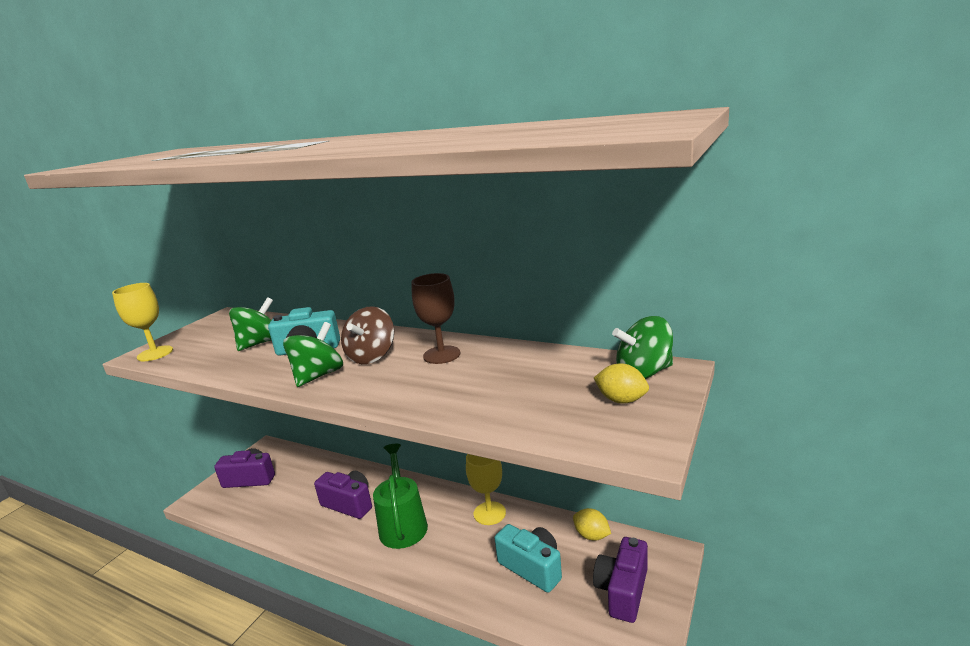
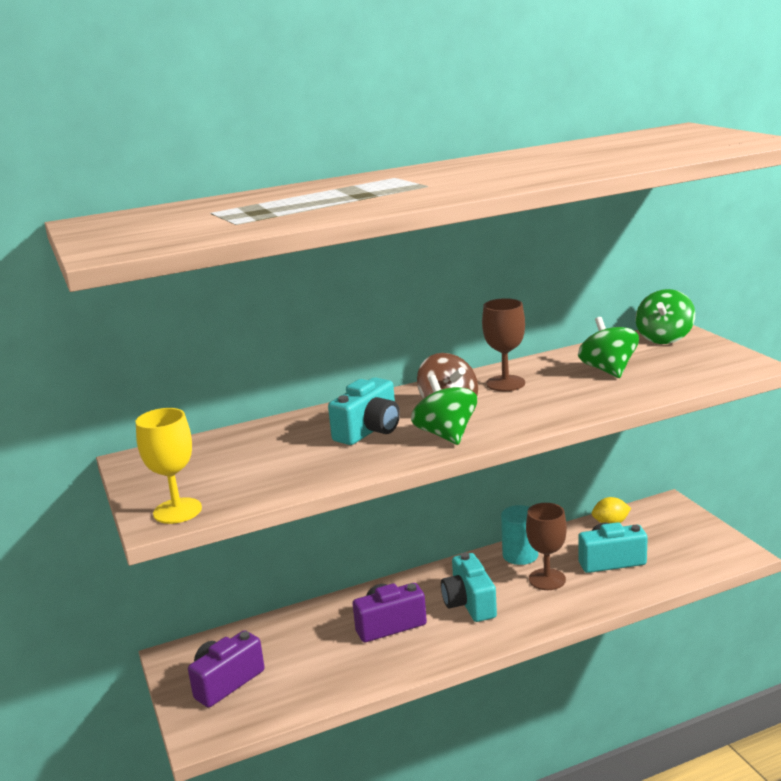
camera: 50 degrees left, 0 degrees up
green spinning top [229,297,273,351] -> green spinning top moved to [578,317,639,378]
green watering can [373,444,428,549] -> turquoise camera [441,553,497,622]
yellow goblet [466,454,506,525] -> turquoise cylinder [501,505,538,565]
purple camera [593,537,648,623] -> none
yellow lemon [594,363,649,404] -> none
none -> brown goblet [526,503,567,590]

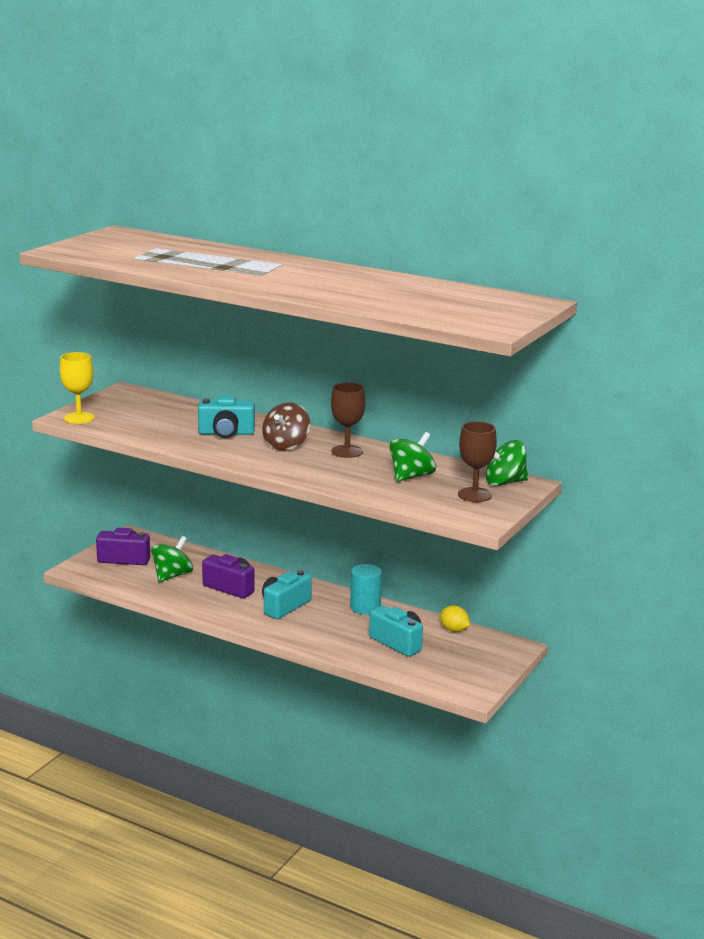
camera: 50 degrees right, 0 degrees up
green spinning top [411,375,477,445] -> green spinning top moved to [151,536,193,582]
brown goblet [526,503,567,590] -> brown goblet moved to [458,421,497,502]

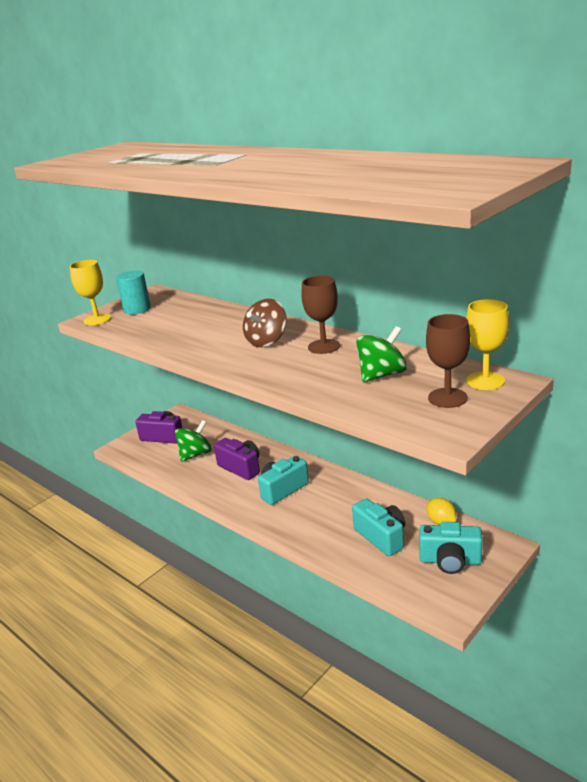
camera: 15 degrees right, 5 degrees up
turquoise camera [198,395,255,438] -> turquoise camera moved to [419,522,483,574]
turquoise cylinder [350,564,382,615] -> turquoise cylinder moved to [116,270,151,314]
green spinning top [485,440,528,486] -> yellow goblet [466,299,509,390]

